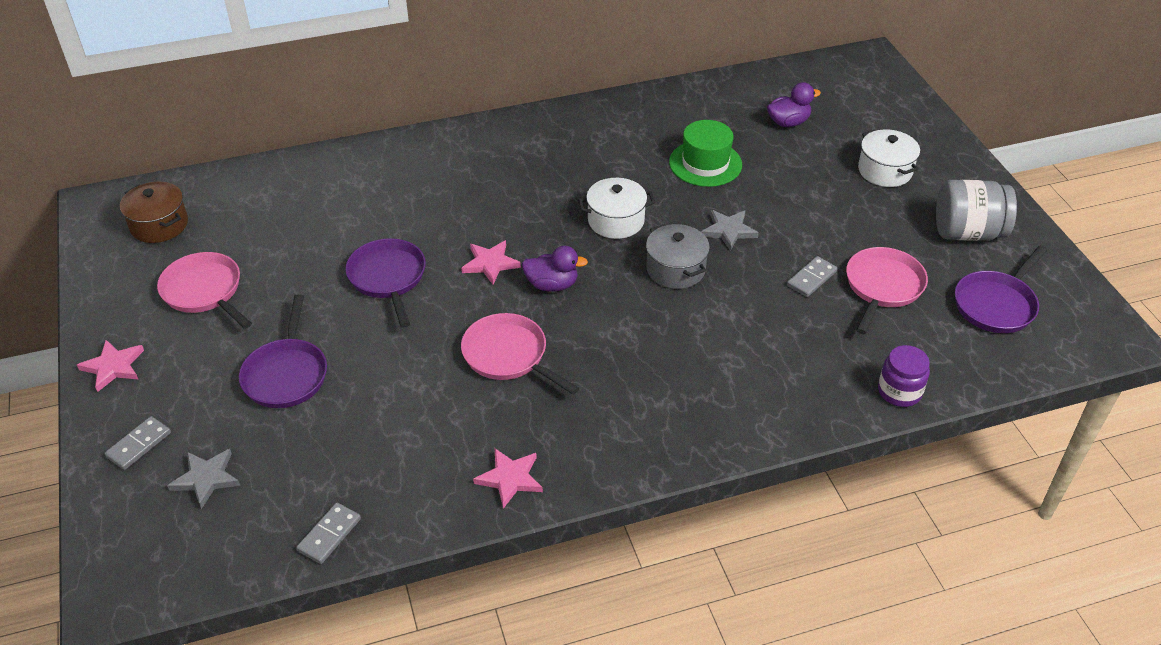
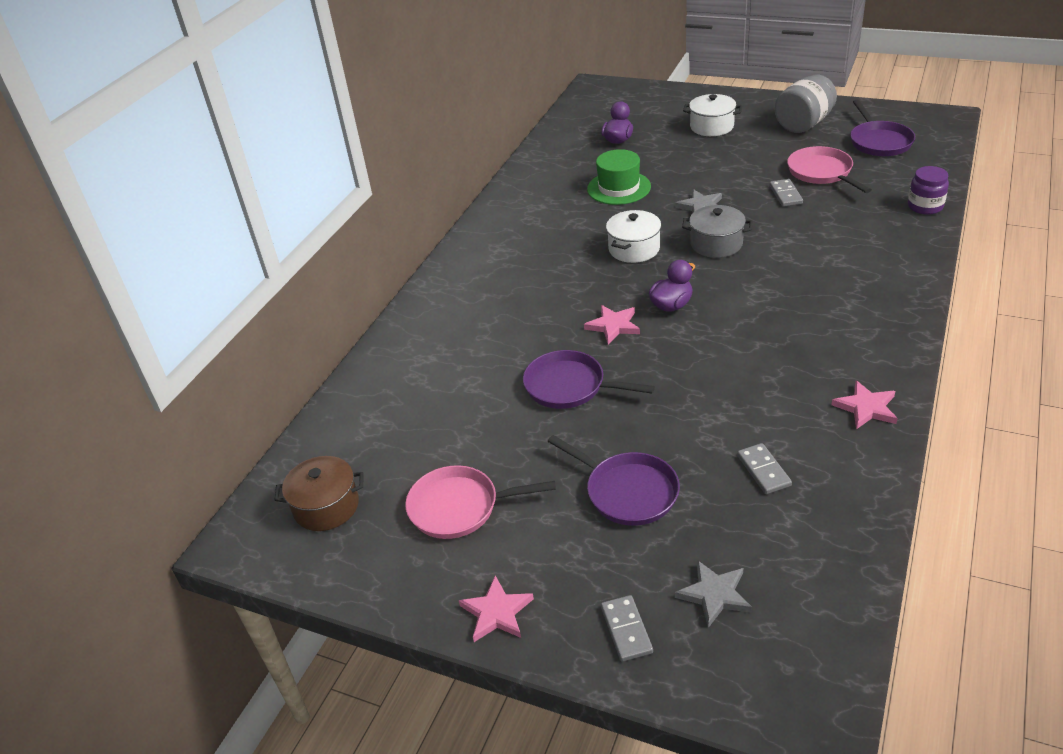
camera: 45 degrees left, 5 degrees down
grey domino [296,503,361,564] -> grey domino moved to [737,443,792,494]
pink pan [461,313,579,395] -> none

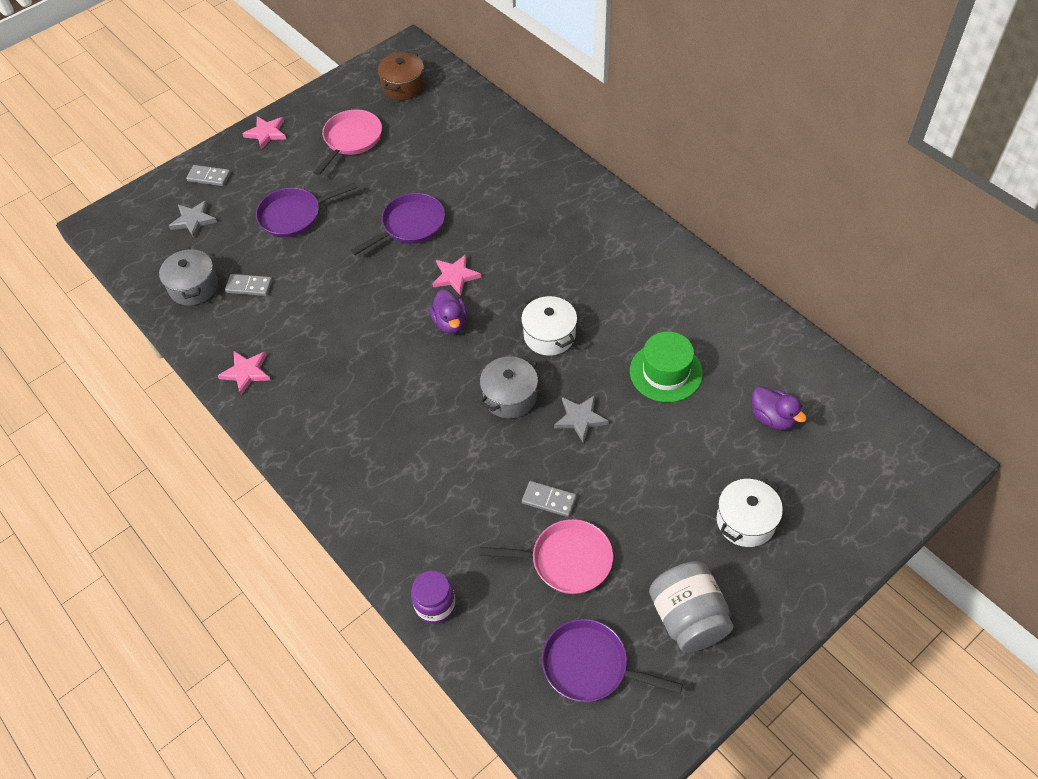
camera: 115 degrees right, 15 degrees up
none -> grey pot [159,247,218,306]

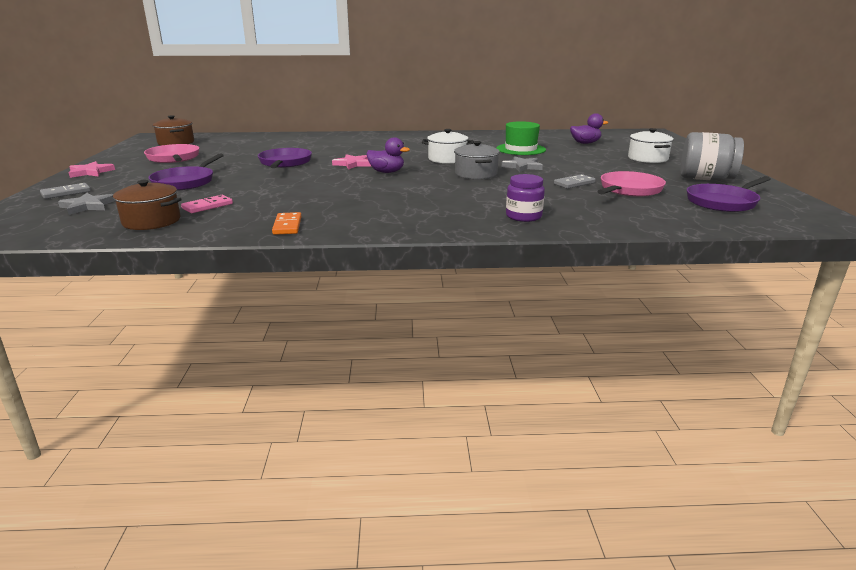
camera: 55 degrees left, 30 degrees down
grey pot [159,247,218,306] -> brown pot [112,180,182,230]
pink star [218,351,270,395] -> orange domino [272,212,302,235]
grey domino [225,274,272,296] -> pink domino [181,195,233,213]
purple jar [411,571,456,624] -> purple jar moved to [506,174,545,222]

